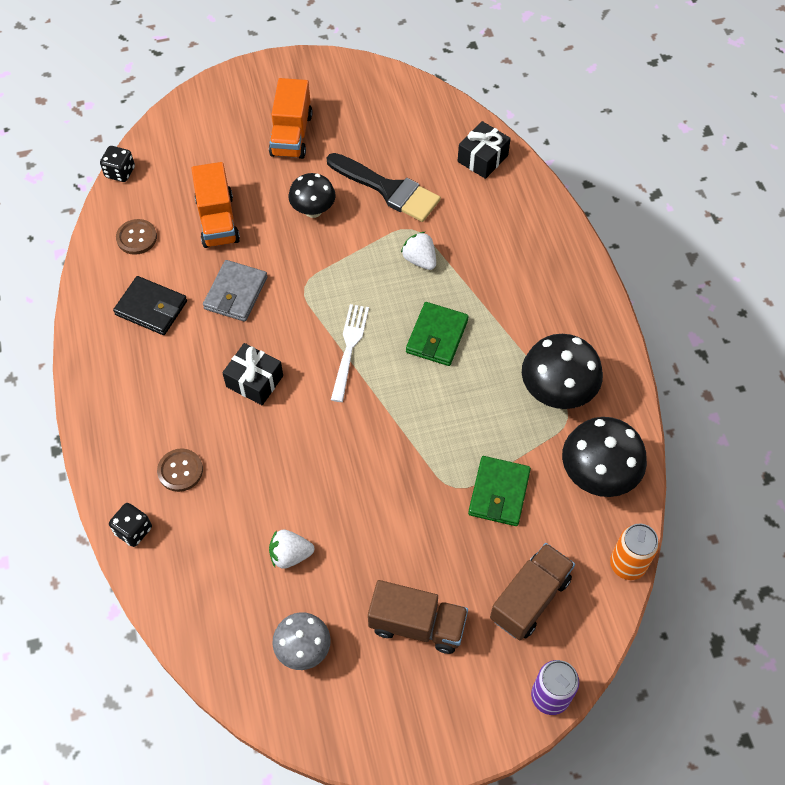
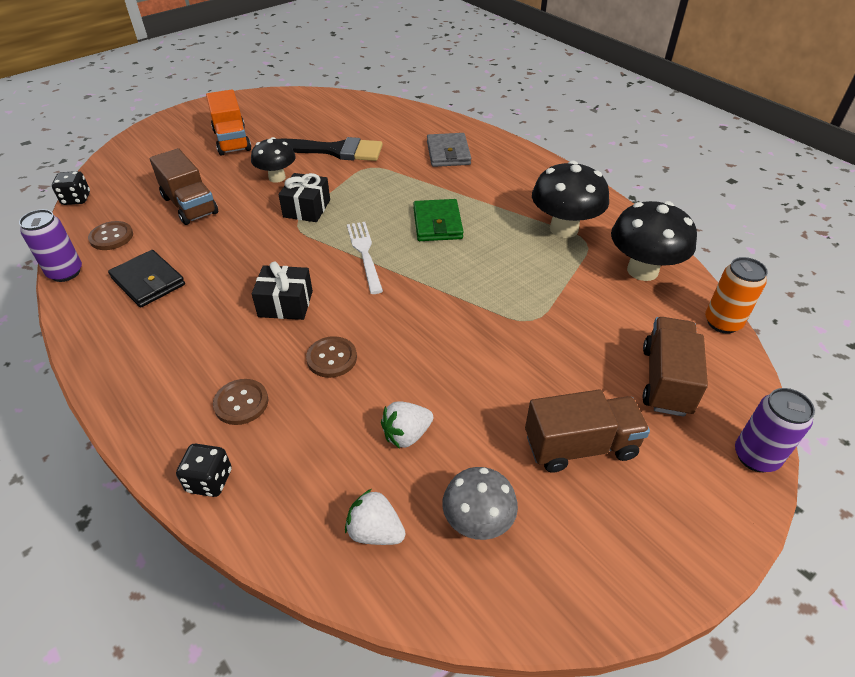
camera: 25 degrees left, 15 degrees down
black wallet [113,276,187,335] -> black wallet turned 45 degrees clockwise [108,250,185,308]
orange truck [191,162,240,248] -> brown truck [150,148,218,225]
grey wallet [203,260,267,322] -> grey wallet moved to [427,133,471,167]
white strawberry [401,232,436,270] -> white strawberry moved to [345,489,406,545]
black gift [458,121,511,179] -> black gift moved to [279,173,330,222]
green wallet [468,456,531,526] -> none
none -> purple can [19,209,82,282]
none -> brown button [306,336,357,378]

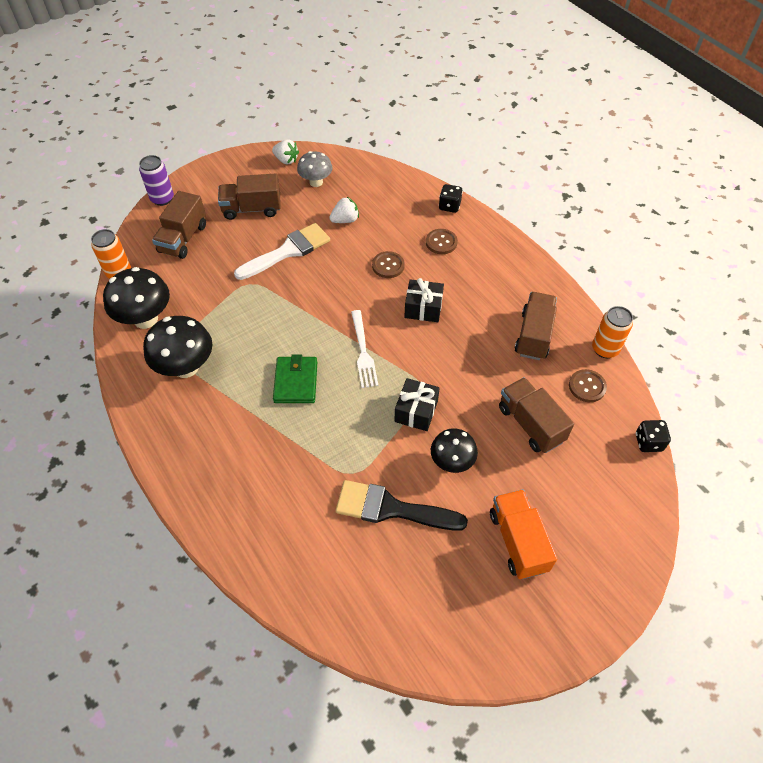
camera: 175 degrees left, 10 degrees up
purple can [19,209,82,282] -> orange can [592,306,633,358]
black wallet [108,250,185,308] -> brown truck [515,292,557,360]
white strawberry [345,489,406,545] -> white strawberry moved to [272,139,299,165]
grey wallet [427,133,471,167] -> none
none -> white brush [234,223,330,280]

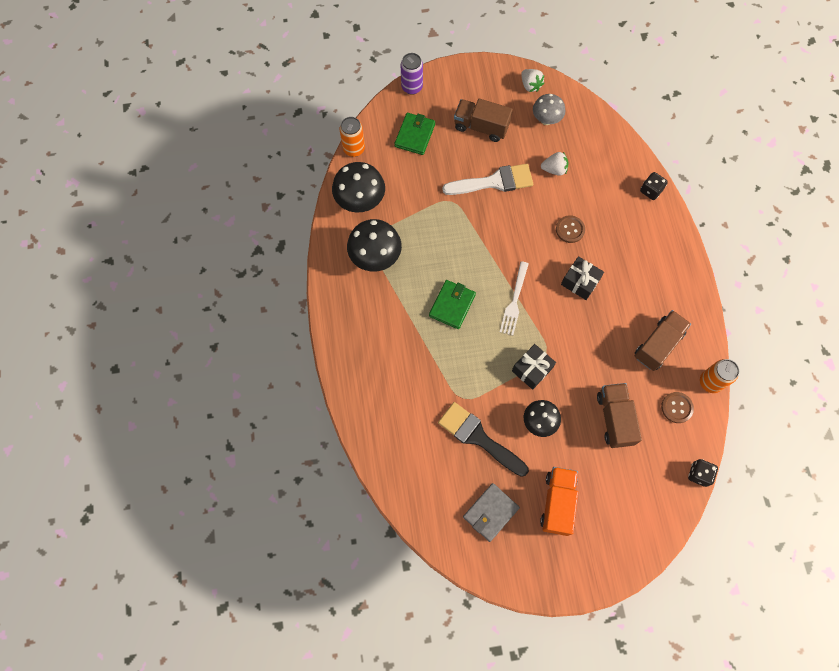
camera: 25 degrees right, 15 degrees up
brown truck [152,191,206,259] -> green wallet [394,113,435,155]
brown button [426,229,458,254] -> none
none -> grey wallet [463,483,520,542]

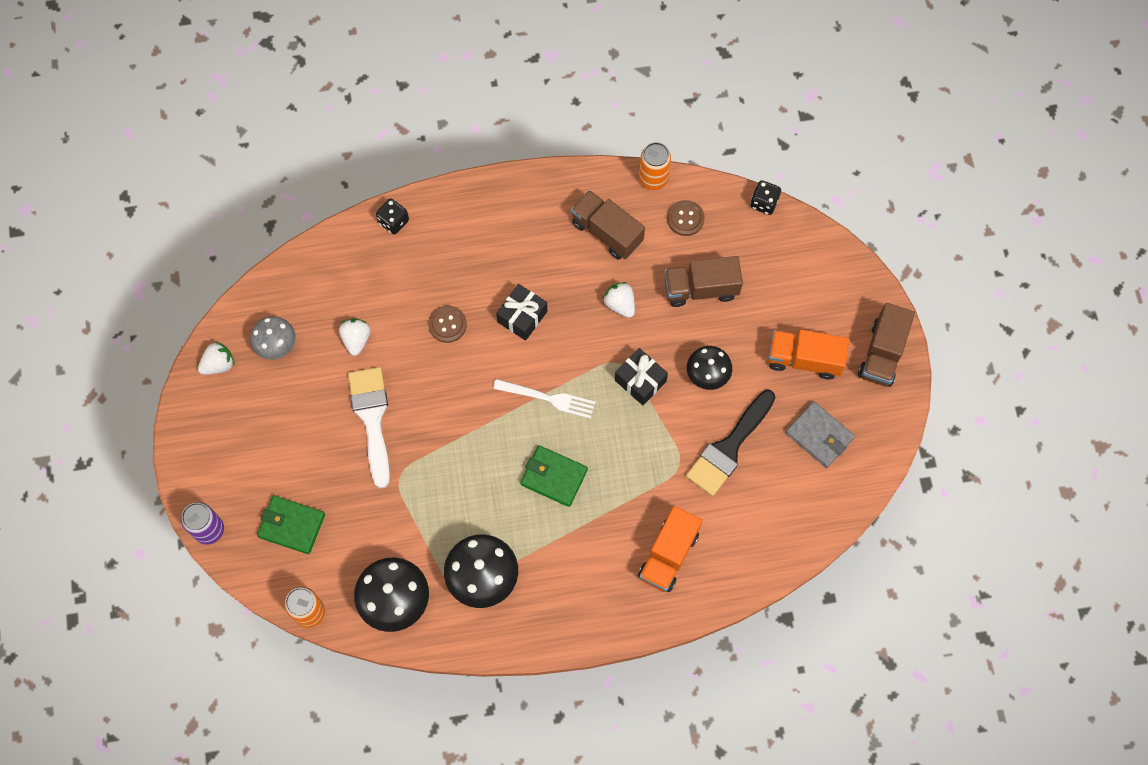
camera: 90 degrees left, 0 degrees up
brown truck [454,99,513,142] -> brown truck moved to [858,303,915,387]
none -> white strawberry [603,282,635,318]
none -> orange truck [638,506,702,592]

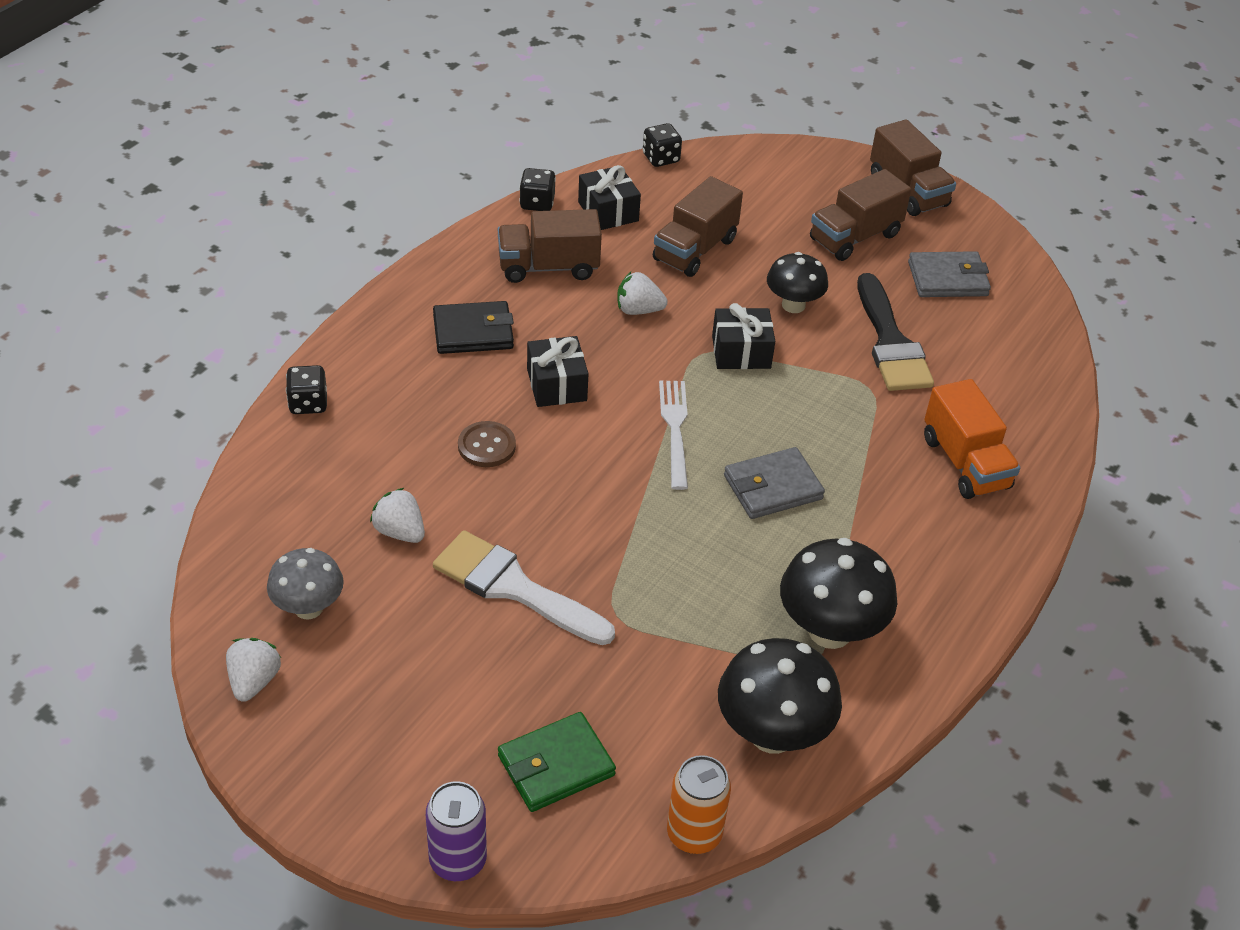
camera: 50 degrees left, 25 degrees down
white fork [493,379,595,419] -> white fork turned 60 degrees counterclockwise [659,381,688,490]
green wallet [520,445,588,507] -> grey wallet [724,447,825,519]
orange can [639,142,671,190] -> black dice [519,168,556,211]
brown button [667,200,705,236] -> black gift [578,165,641,230]
orange truck [768,330,849,379] -> brown truck [810,169,911,261]
none -> black wallet [433,301,514,354]

